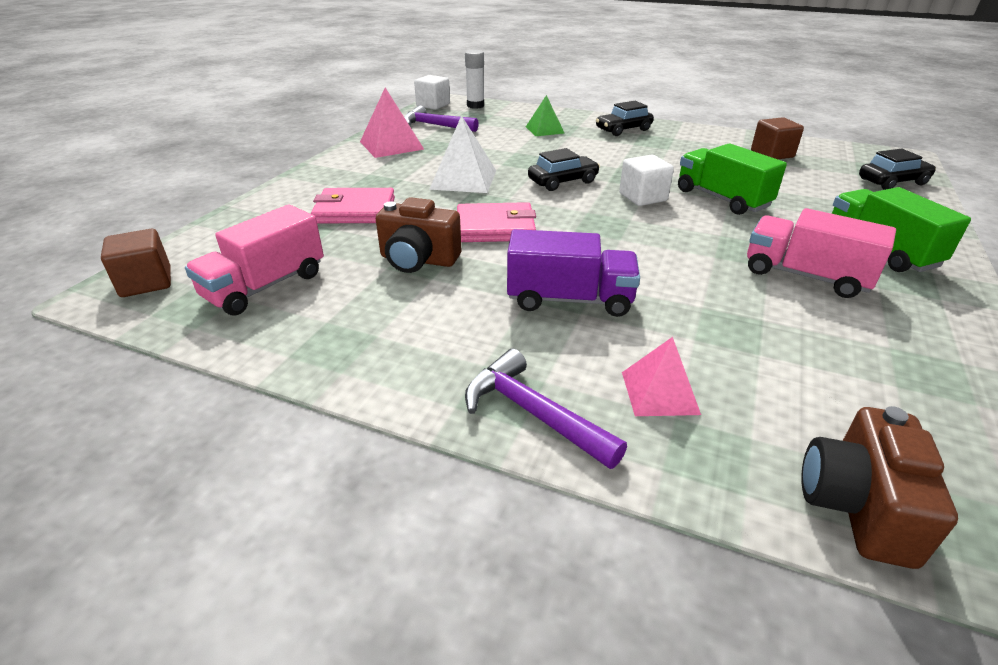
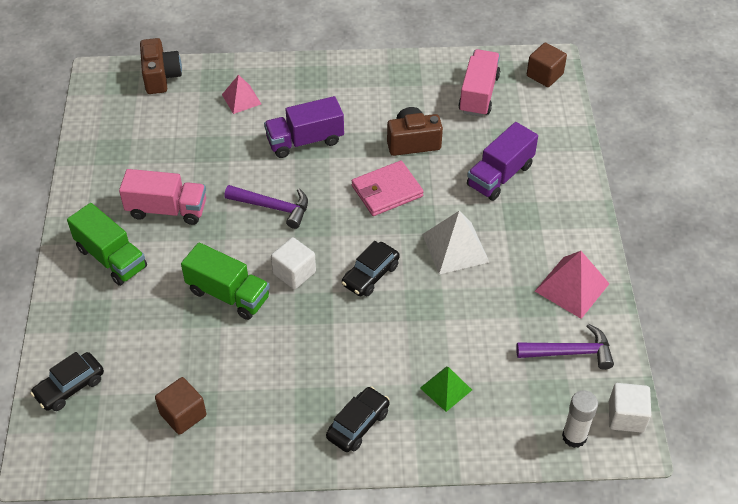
camera: 155 degrees right, 15 degrees up
pink wallet [311,188,395,223] -> purple truck [467,122,538,201]
purple hammer [465,349,627,469] -> purple hammer moved to [224,185,308,229]

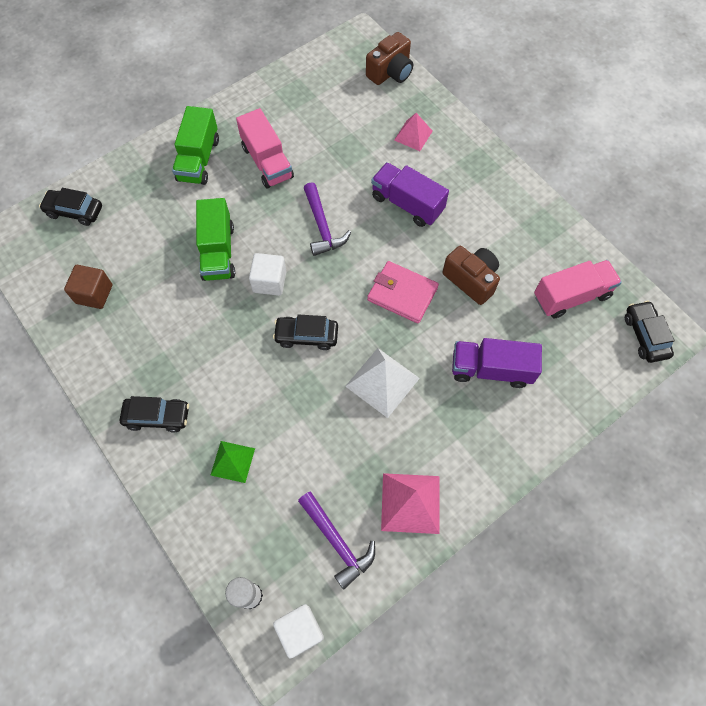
camera: 55 degrees right, 15 degrees up
brown cube [527,43,567,87] -> black car [625,301,675,363]

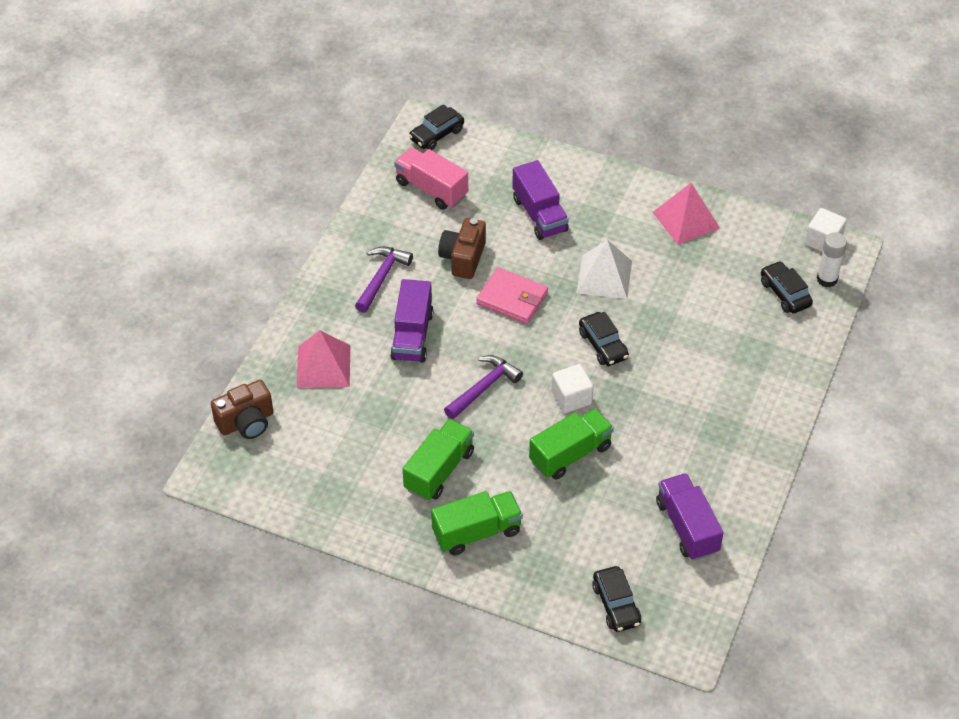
camera: 120 degrees left, 15 degrees down
brown cube [64,265,112,309] -> purple truck [656,473,724,560]
black car [120,396,189,433] -> black car moved to [761,261,813,314]
green pyramid [211,441,255,483] -> none
pink truck [236,108,294,188] -> green truck [403,419,474,501]
purple hammer [298,492,375,589] -> purple hammer moved to [355,246,413,313]
brown camera [366,32,413,85] -> brown camera turned 135 degrees clockwise [211,380,273,439]
pink wallet [367,261,439,323] -> pink wallet turned 60 degrees counterclockwise [476,267,548,324]
pink pyramid [394,113,433,151] -> pink pyramid [297,330,350,388], size x1.55

